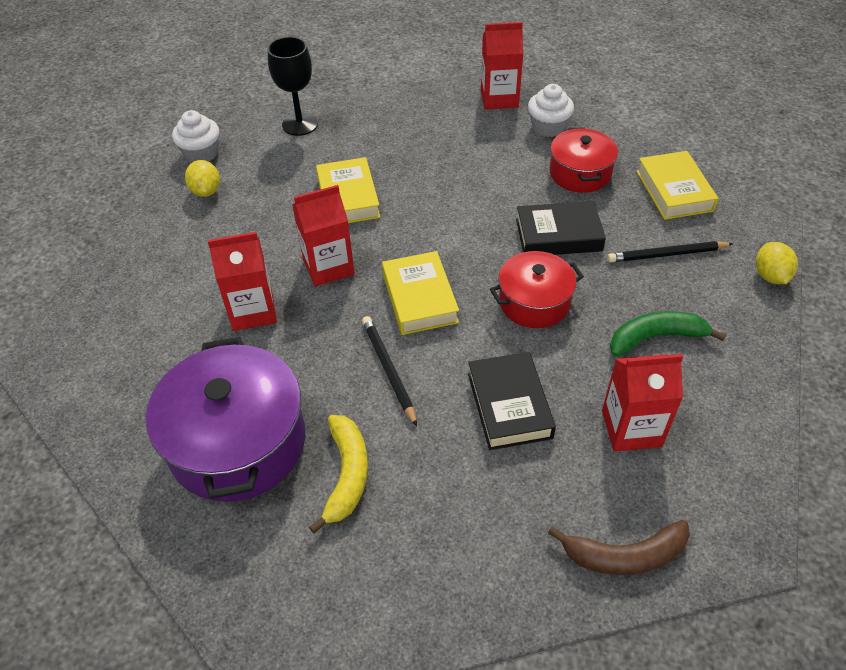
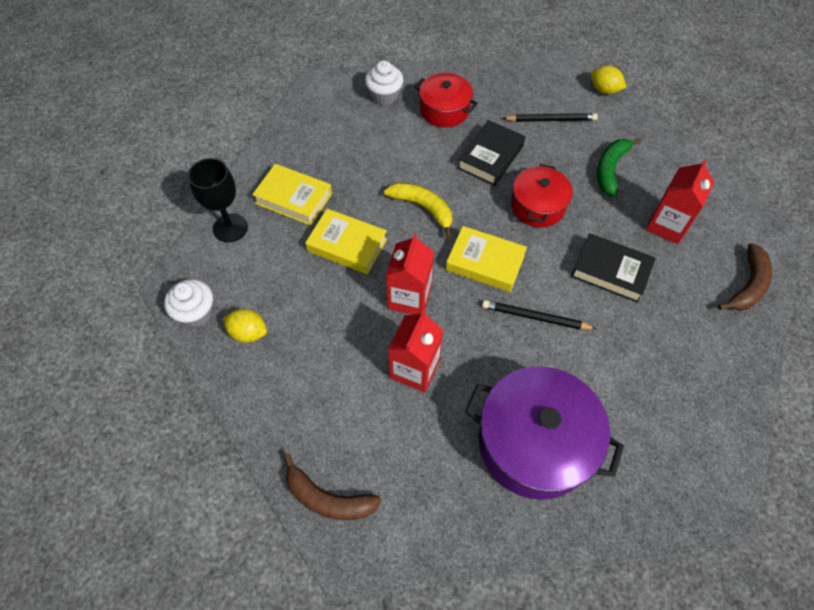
camera: 55 degrees left, 10 degrees up
yellow banana [309,415,368,534] -> yellow banana moved to [384,182,452,238]
red carton [481,22,524,110] -> none
black pencil [607,241,733,262] -> black pencil turned 120 degrees counterclockwise [502,113,598,122]
yellow book [636,151,718,220] -> yellow book moved to [252,164,332,226]
none -> brown banana [283,454,381,520]

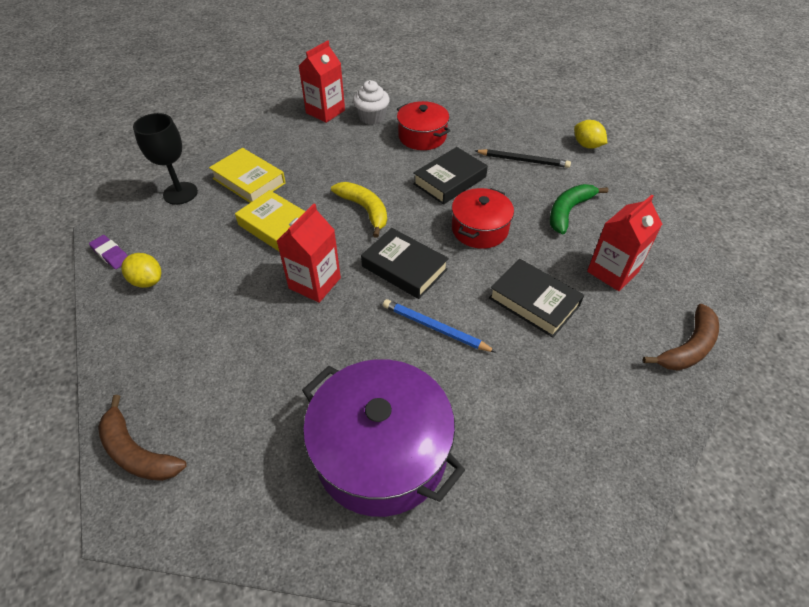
camera: 15 degrees right, 10 degrees down
white cupcake [164,279,213,327] -> purple eraser [89,235,128,269]
red carton [388,310,443,392] -> red carton moved to [299,40,345,123]
yellow book [446,226,527,292] -> black book [361,228,449,299]
black pencil [482,300,597,330] -> blue pencil [383,299,496,352]

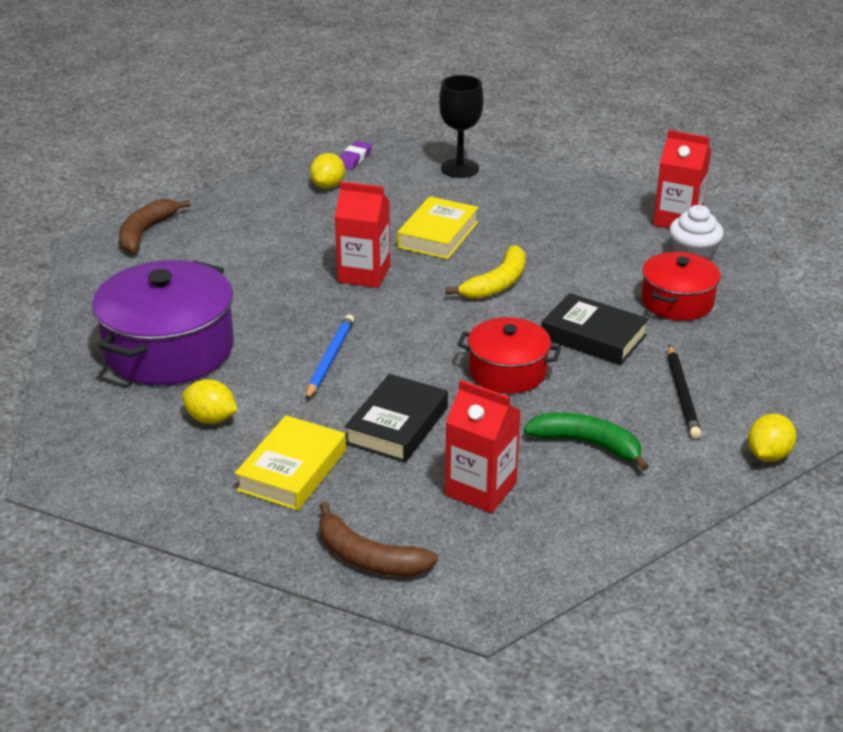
camera: 75 degrees right, 15 degrees down
yellow book [209,148,286,203] -> yellow book moved to [235,415,346,511]
black book [361,228,449,299] -> none
none -> yellow lemon [182,379,238,424]

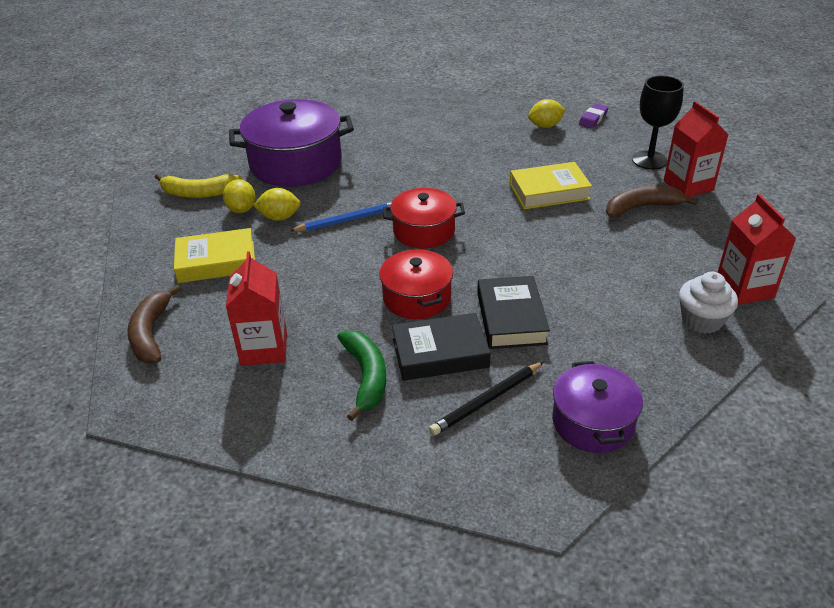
camera: 55 degrees right, 5 degrees up
brown banana [119,199,191,253] -> brown banana moved to [606,186,698,217]
red carton [335,181,390,288] -> red carton moved to [664,101,729,197]
purple eraser [339,141,372,170] -> purple eraser turned 45 degrees counterclockwise [579,104,608,128]
black book [345,374,448,463] -> black book moved to [392,313,491,381]
yellow banana [445,245,526,299] -> yellow banana moved to [155,174,242,198]
red pot [642,252,721,321] -> red pot moved to [383,188,465,248]
yellow lemon [748,414,796,462] -> yellow lemon moved to [253,188,300,221]
none -> purple pot [552,361,643,453]

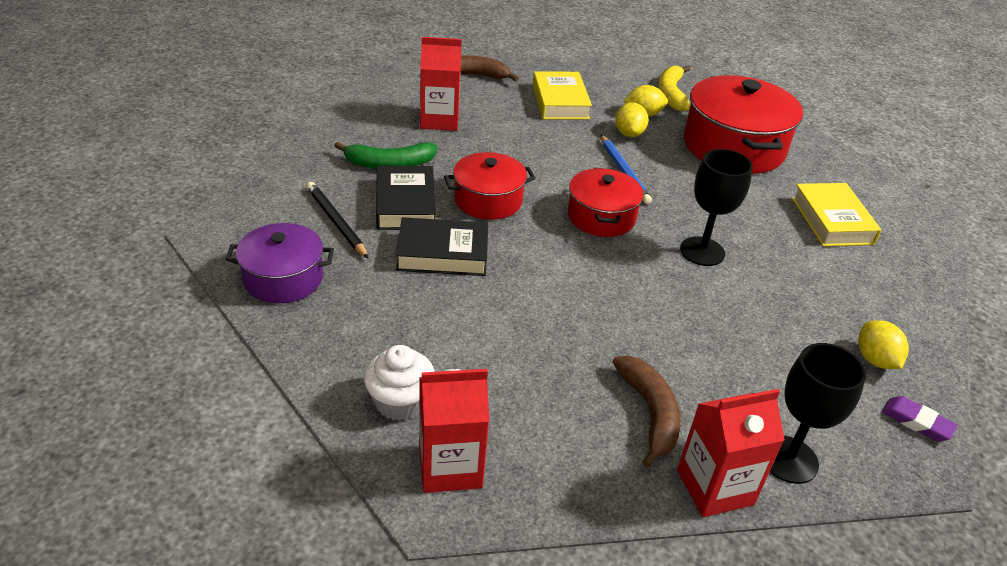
camera: 90 degrees right, 0 degrees up
purple pot [229,99,354,187] -> red pot [684,75,803,174]
yellow book [510,162,592,209] -> yellow book moved to [792,183,881,246]
none -> black goblet [680,149,753,266]

